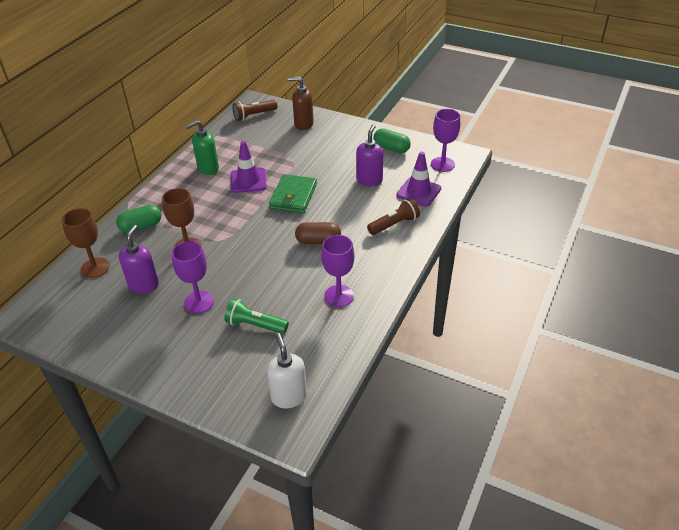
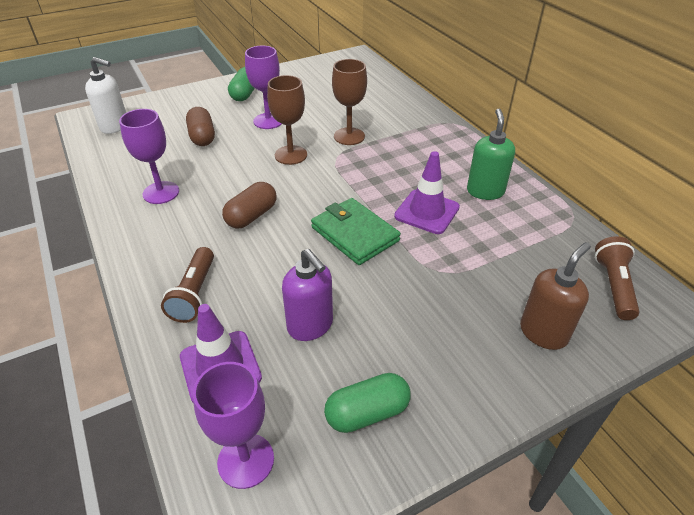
camera: 125 degrees right, 0 degrees up
brown goblet [62,208,110,278] -> brown goblet moved to [267,75,307,165]
green capsule [116,205,162,233] -> green capsule moved to [228,67,255,101]
purple soap dispenser [119,225,159,293] -> none
green flashlight [224,299,289,334] -> brown capsule [186,107,215,146]

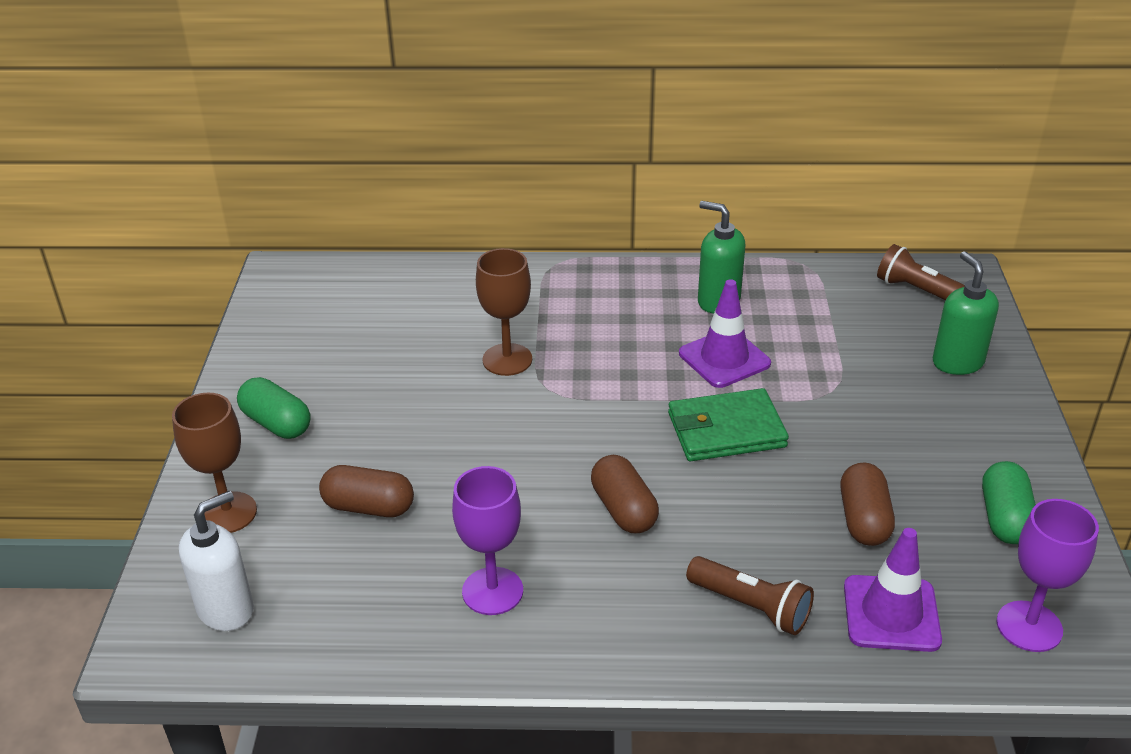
camera: 60 degrees left, 5 degrees down
purple goblet [245,46,282,129] -> none
brown goblet [267,75,307,165] -> brown goblet moved to [172,393,257,533]
purple soap dispenser [282,249,333,341] -> brown capsule [840,462,895,546]
brown soap dispenser [520,242,591,350] -> green soap dispenser [933,251,999,375]

